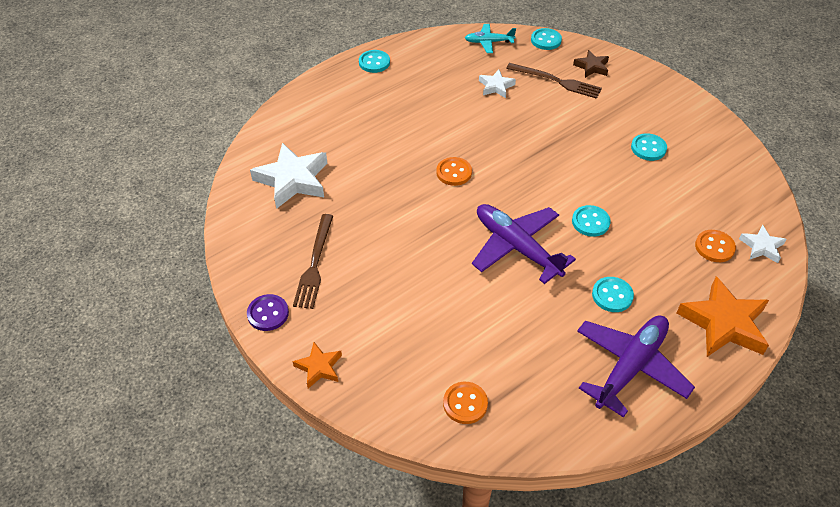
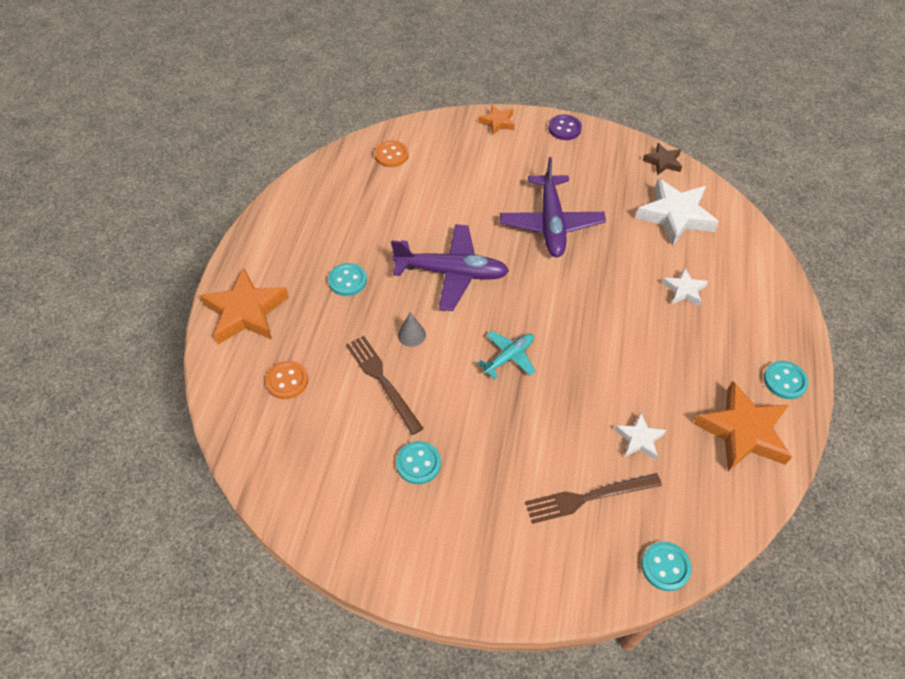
camera: 140 degrees right, 5 degrees up
brown fork [293,214,333,309] -> brown fork moved to [346,336,424,435]
orange button [436,157,472,186] -> none
turquoise plane [465,24,516,53] -> turquoise plane moved to [477,331,536,379]
turquoise button [572,205,610,237] -> grey cone [398,312,426,347]
brown star [573,50,609,78] -> brown star moved to [643,143,682,175]
purple plane [577,315,695,418] -> purple plane moved to [500,157,606,257]
white star [739,224,786,263] -> white star moved to [662,268,708,307]
none -> orange star [693,381,792,471]

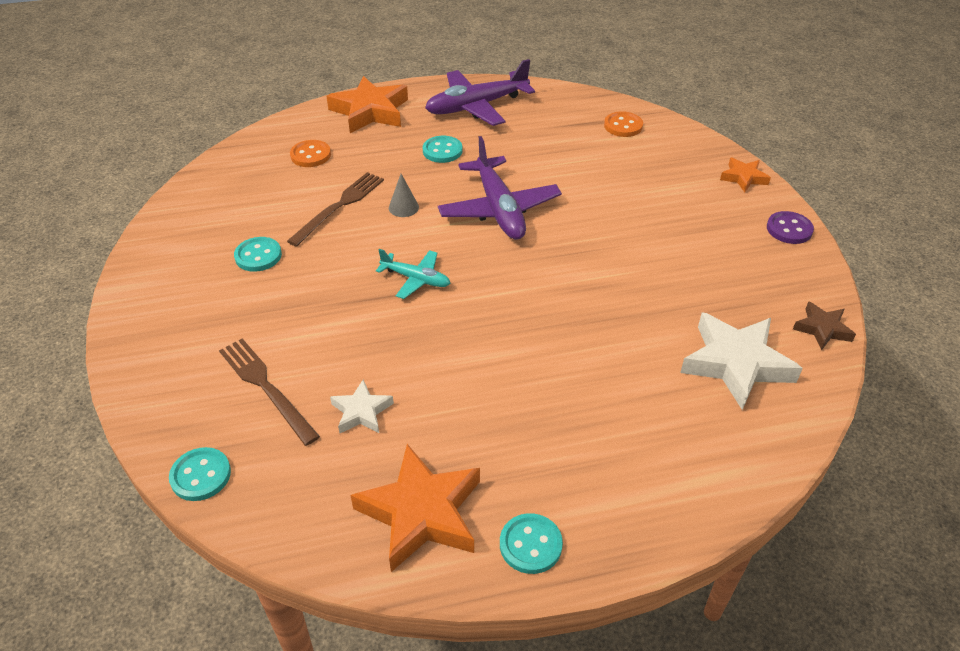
camera: 65 degrees right, 10 degrees down
purple plane [500,157,606,257] -> purple plane moved to [425,59,535,126]
white star [662,268,708,307] -> none

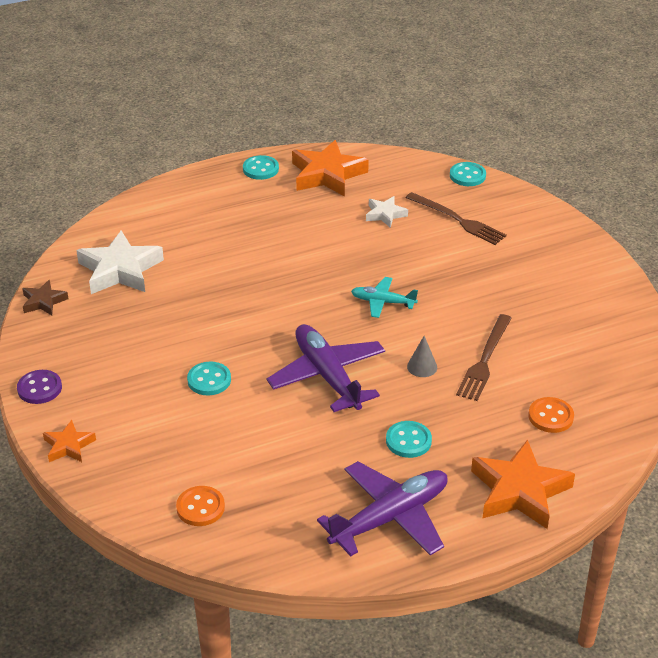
camera: 170 degrees right, 5 degrees down
turquoise button [234,237,282,272] -> turquoise button moved to [187,362,231,395]

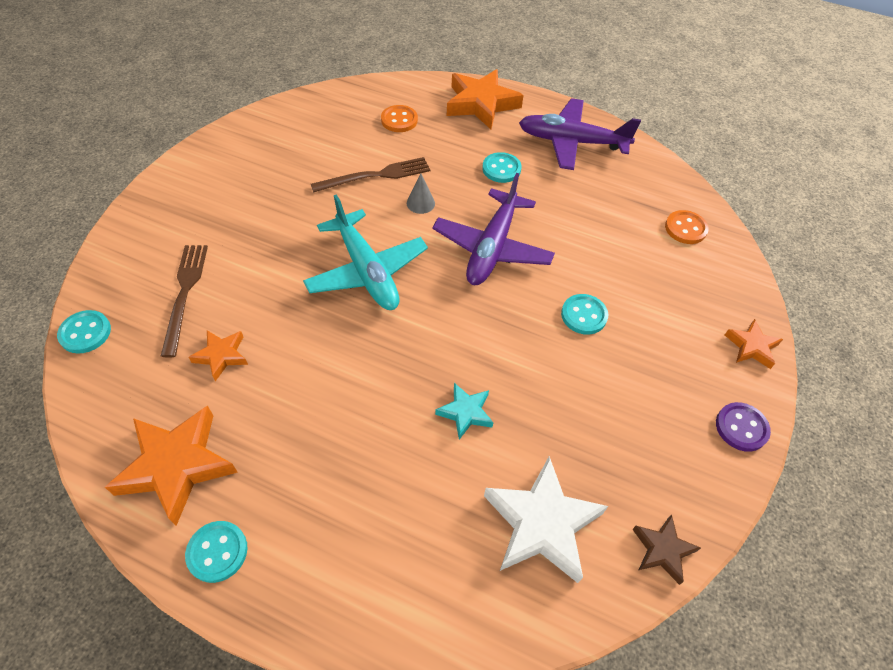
camera: 135 degrees left, 15 degrees up
turquoise plane [351,277,418,318] -> turquoise plane [303,194,428,310], size x1.85
white star [366,196,408,228] -> orange star [188,330,248,381]
none -> turquoise star [435,383,494,440]

